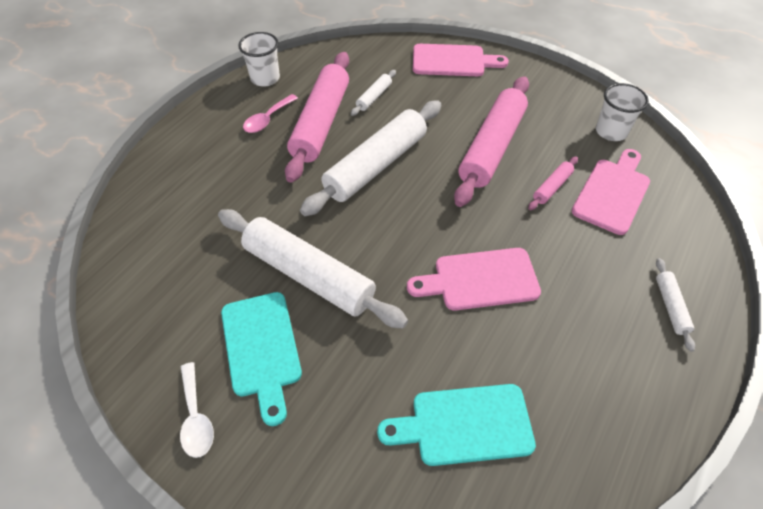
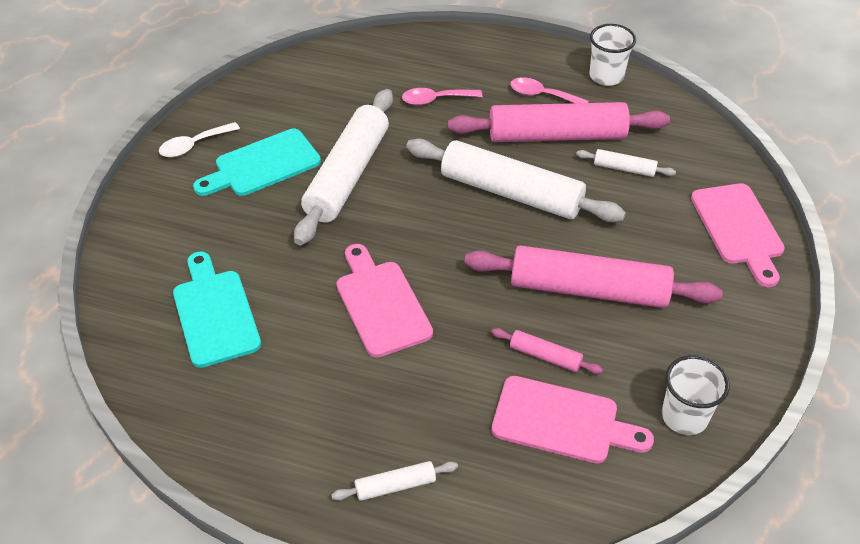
camera: 75 degrees right, 5 degrees down
none -> pink spoon [402,88,483,105]

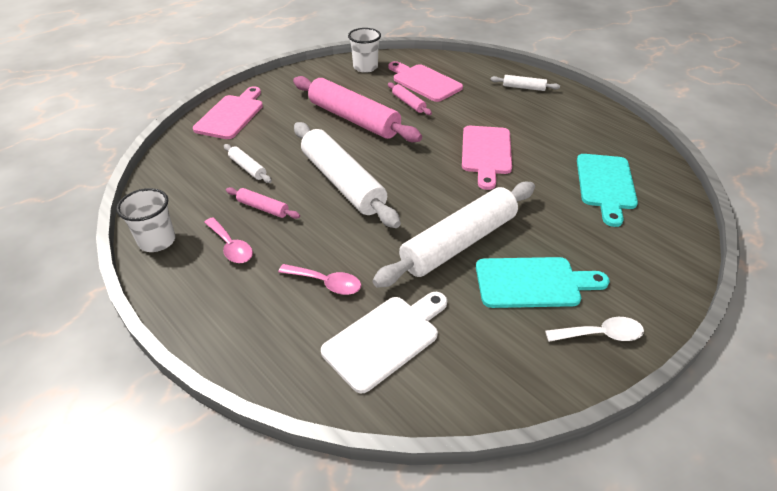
camera: 150 degrees left, 5 degrees down
pink rolling pin [448,102,670,142] -> pink rolling pin [226,187,300,219], size x0.44
none -> white cutting board [321,292,447,394]

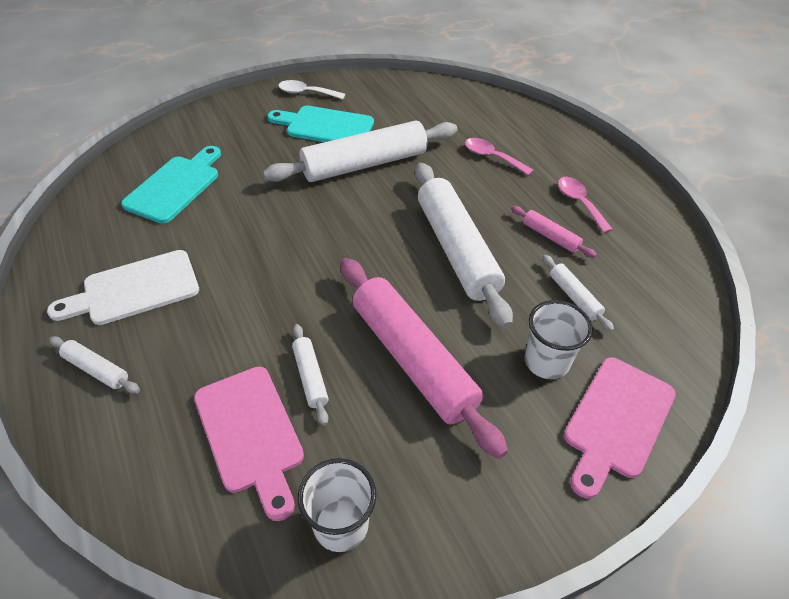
camera: 165 degrees left, 5 degrees up
white cup [116,188,176,252] -> white cup moved to [525,300,593,379]
white cutting board [321,292,447,394] -> white cutting board moved to [47,250,199,325]
pink rolling pin [388,82,432,115] -> white rolling pin [292,324,329,426]
pink cutting board [462,126,512,190] -> none

